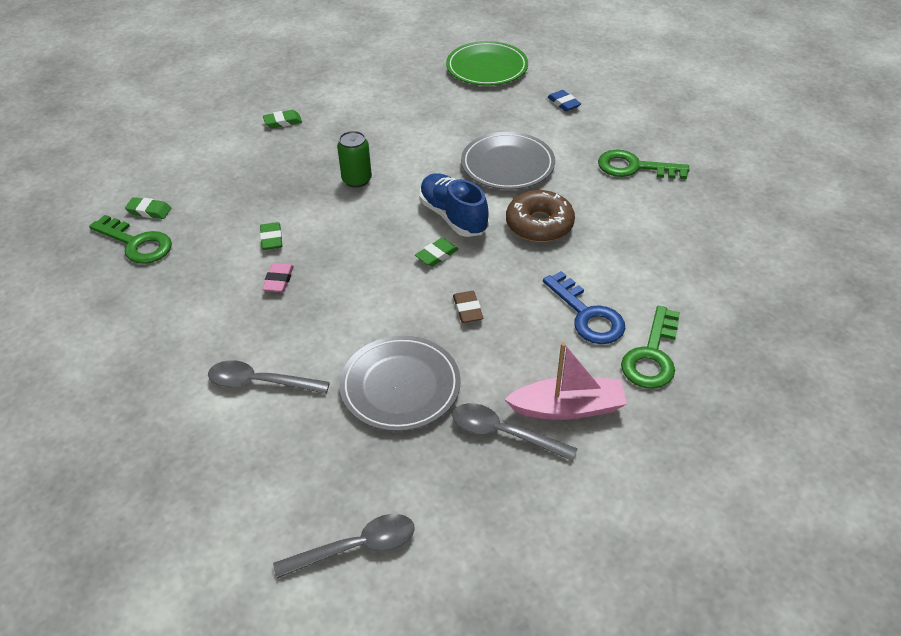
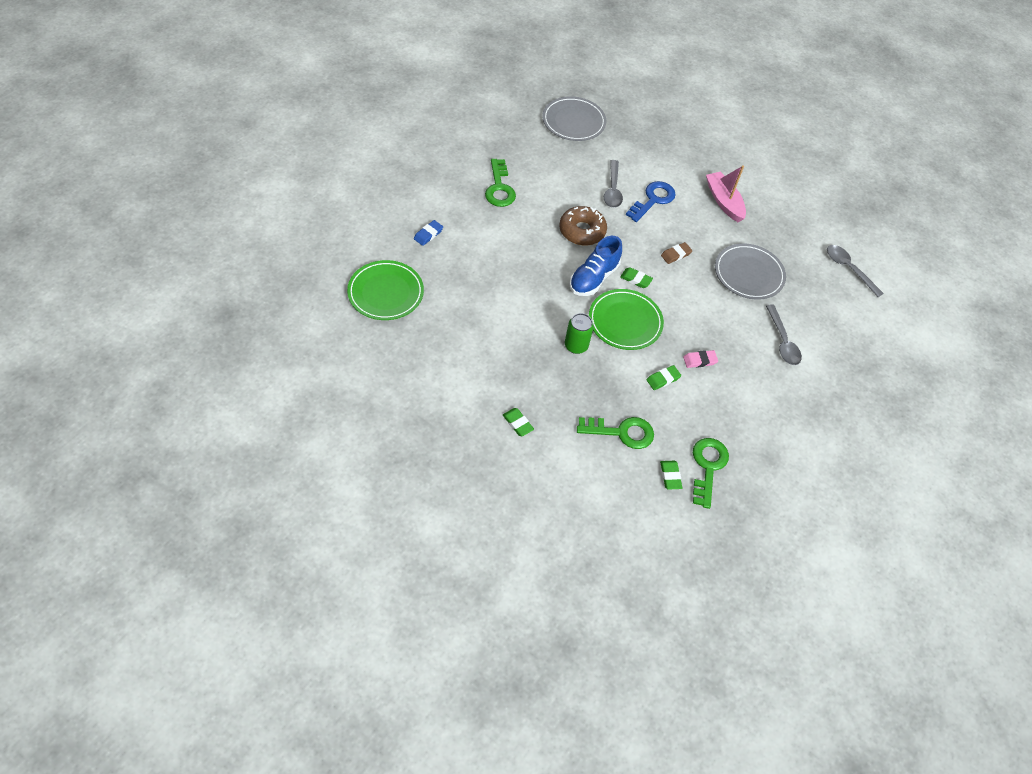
camera: 115 degrees left, 10 degrees up
grey spoon [452,403,578,461] -> grey spoon moved to [604,160,623,208]
grey plate [461,132,555,190] -> grey plate moved to [542,96,606,141]
green key [621,306,680,389] -> green key moved to [577,417,654,449]
none -> green plate [589,289,664,350]

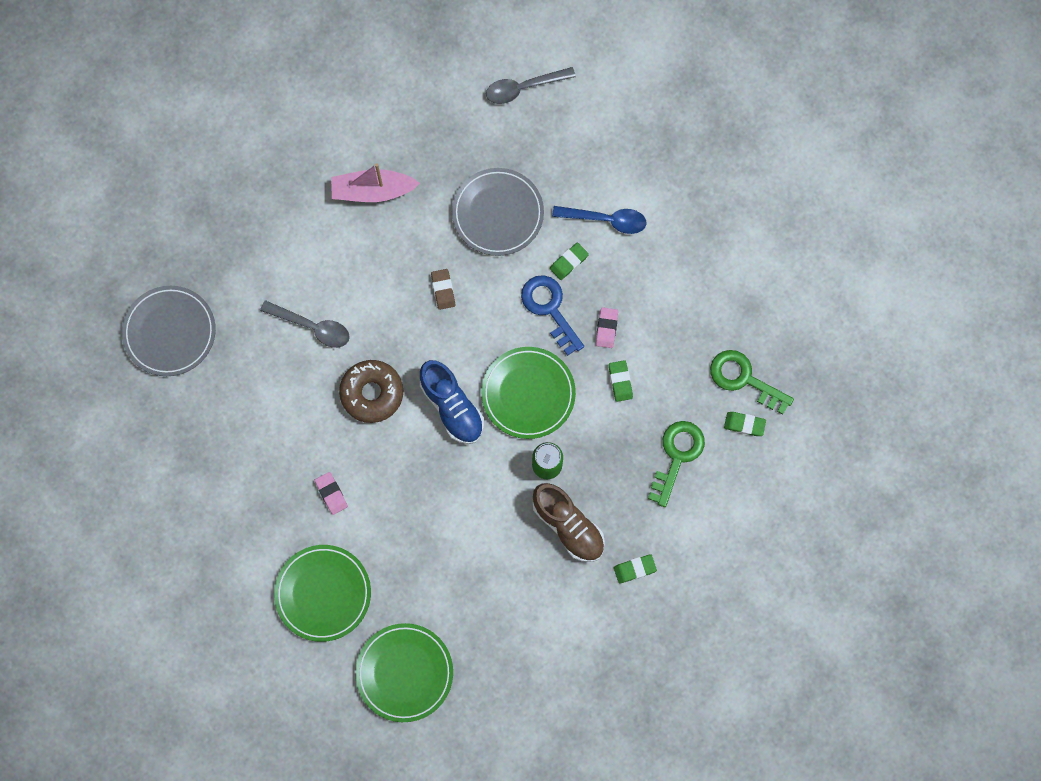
camera: 65 degrees left, 20 degrees up
blue eraser [414,220,443,246] -> green plate [274,545,371,642]
green key [485,159,516,207] -> none
green eraser [620,267,653,288] -> green eraser moved to [550,243,589,280]
blue key [626,181,676,222] -> blue key moved to [521,275,584,356]
grey spoon [766,304,802,365] -> blue spoon [552,206,646,234]
none -> pink eraser [314,472,348,515]
none -> brown shoe [533,483,605,562]

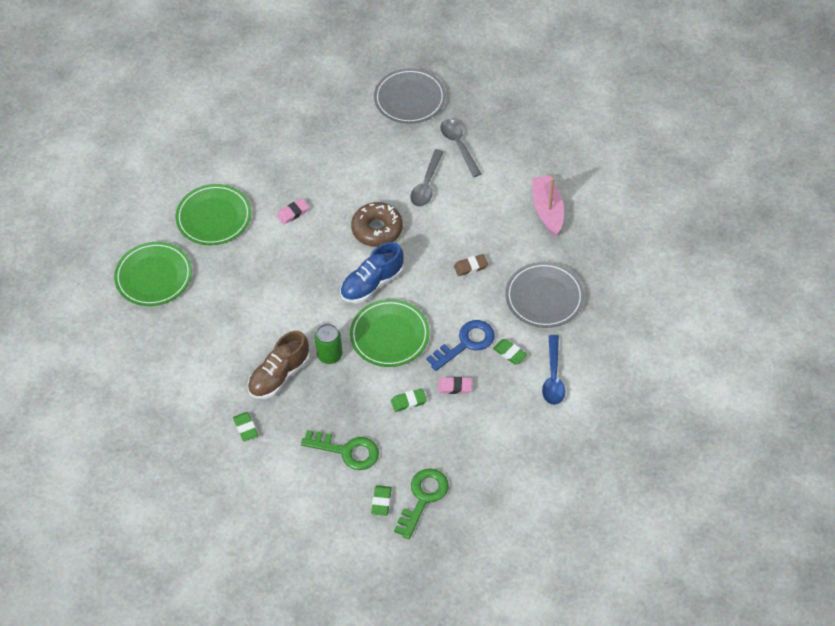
camera: 85 degrees right, 20 degrees down
grey spoon [486,67,576,104] -> grey spoon moved to [440,119,482,177]

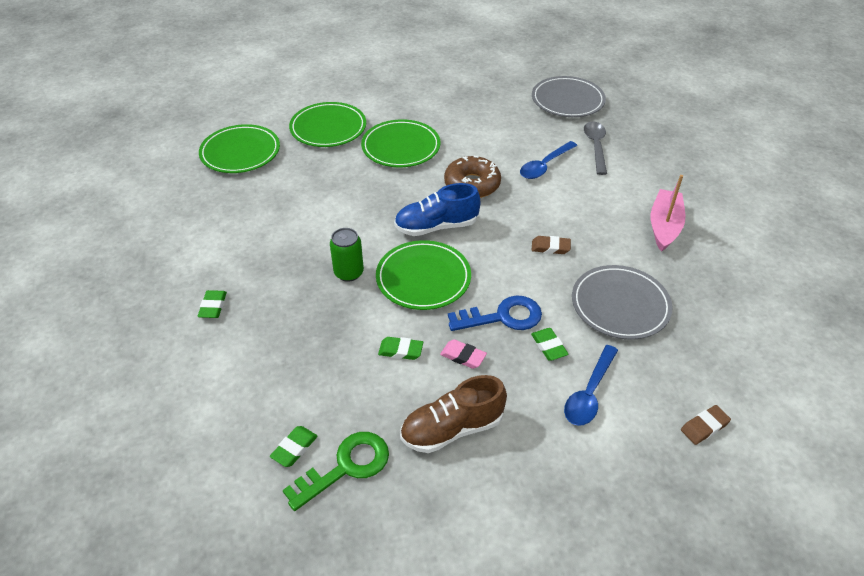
camera: 25 degrees right, 10 degrees down
brown shoe [248,331,310,399] -> brown shoe moved to [400,375,507,453]
pink eraser [277,198,309,224] -> green plate [361,119,440,167]
green key [301,430,379,470] -> none
grey spoon [410,149,443,207] -> blue spoon [520,141,577,179]
none -> brown eraser [681,405,731,445]

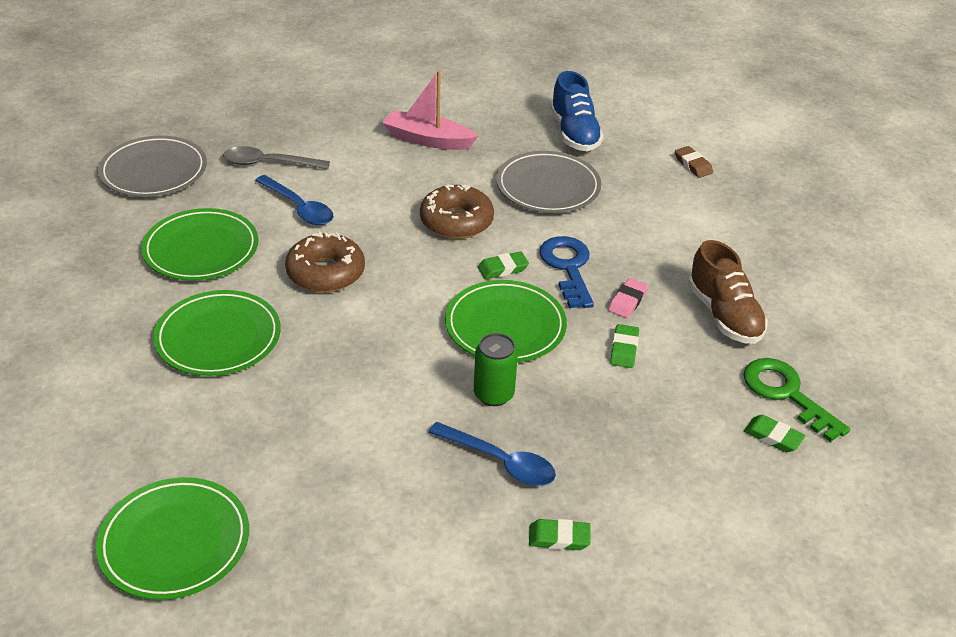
camera: 90 degrees left, 5 degrees down
green plate [289,102,366,147] -> green plate moved to [141,208,258,281]
blue shoe [394,183,480,236] -> blue shoe moved to [550,71,604,151]
green eraser [531,328,569,361] -> green eraser moved to [478,251,529,279]
brown eraser [532,236,571,254] -> brown donut [420,185,494,239]
blue spoon [564,345,618,426] -> blue spoon moved to [428,422,556,486]

